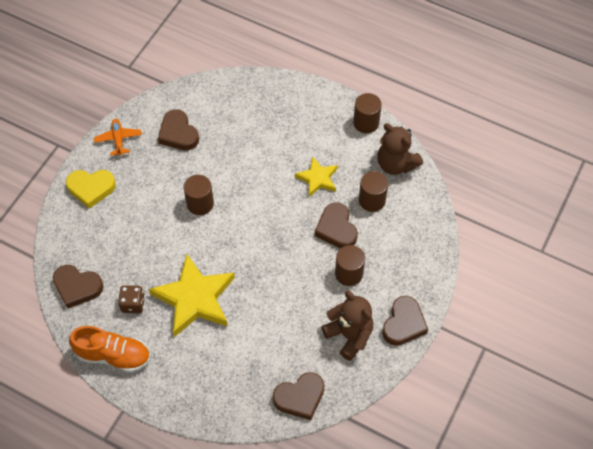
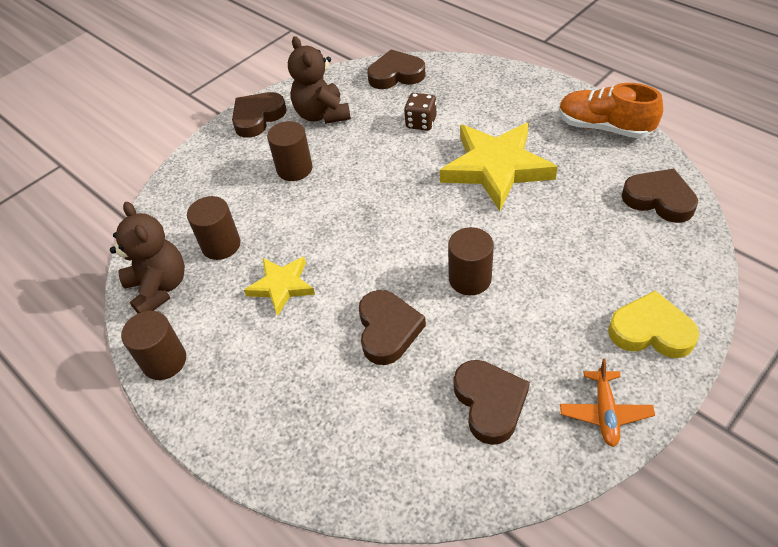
camera: 160 degrees left, 10 degrees down
brown dice [118,285,145,313] -> brown dice moved to [404,93,436,131]
brown heart [315,202,358,248] -> brown heart moved to [358,290,426,365]

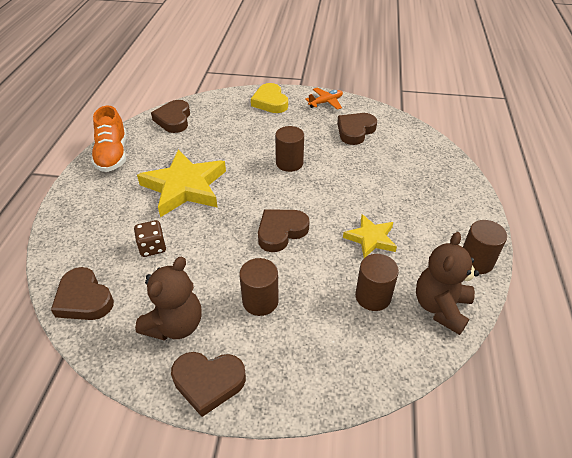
camera: 130 degrees left, 5 degrees down
brown heart [358,290,426,365] -> brown heart moved to [258,209,309,252]

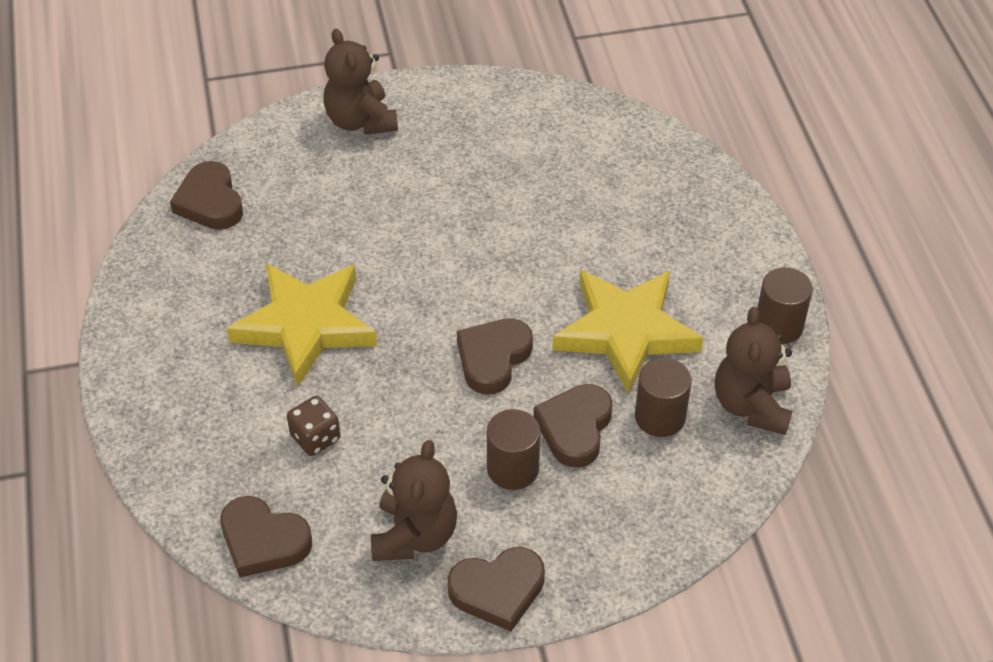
camera: 20 degrees left, 5 degrees up
orange shoe [91,106,126,172] -> none
yellow heart [251,83,288,113] -> brown teddy bear [323,29,398,135]
brown cylinder [275,126,304,172] -> none
orange plane [305,88,343,110] -> none
brown heart [337,113,377,145] -> brown heart moved to [533,384,613,468]
yellow star [343,214,397,258] -> yellow star [553,270,703,394], size x1.82

